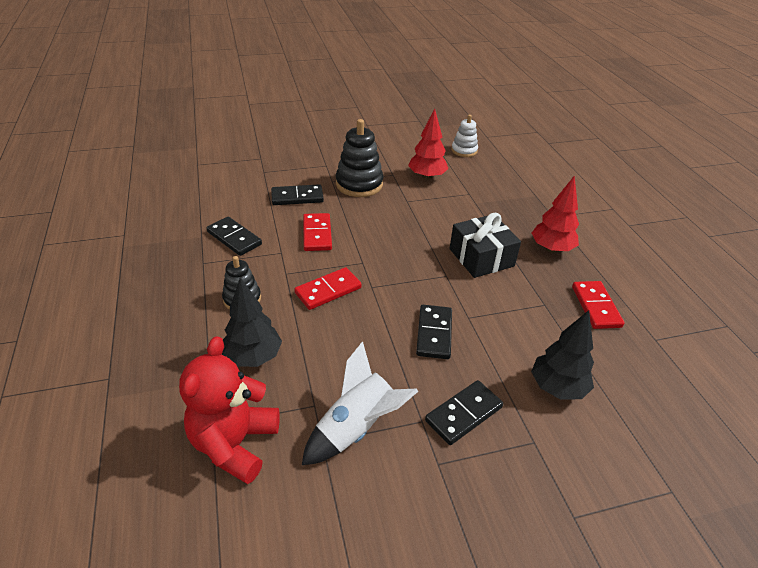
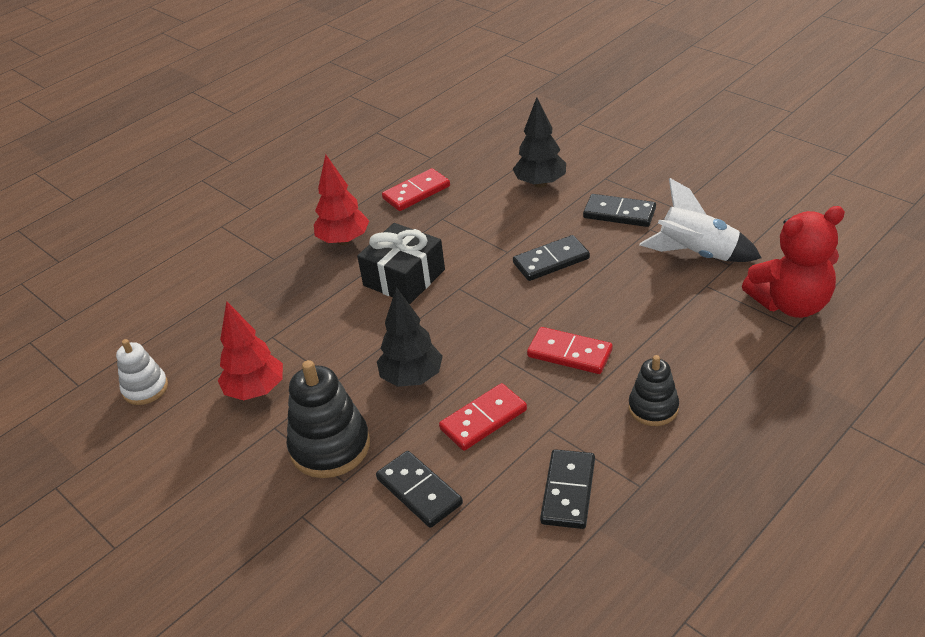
camera: 115 degrees left, 0 degrees up
black tree [222,277,282,367] -> black tree moved to [377,287,443,387]

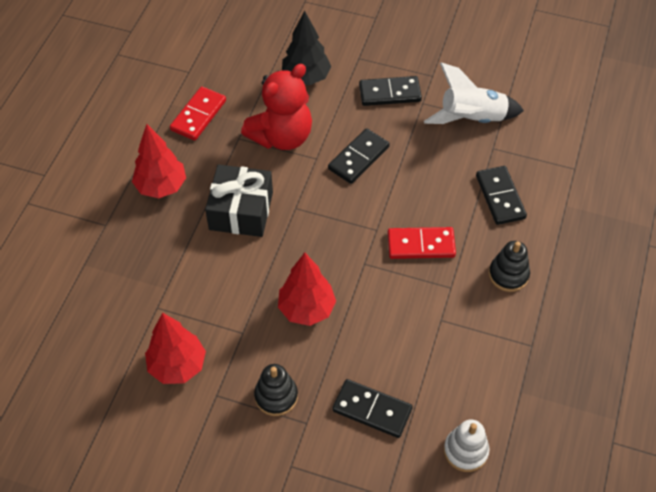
camera: 30 degrees left, 15 degrees up
white stacking toy [116,339,168,405] -> white stacking toy moved to [444,419,490,472]
black stacking toy [286,360,370,478] -> black stacking toy [254,364,298,416], size x0.61
black tree [377,287,443,387] -> red tree [278,253,336,326]
red domino [439,383,527,451] -> none
black domino [540,449,595,529] -> black domino moved to [476,166,527,225]
red teddy bear [742,206,845,318] -> red teddy bear moved to [241,64,312,150]

